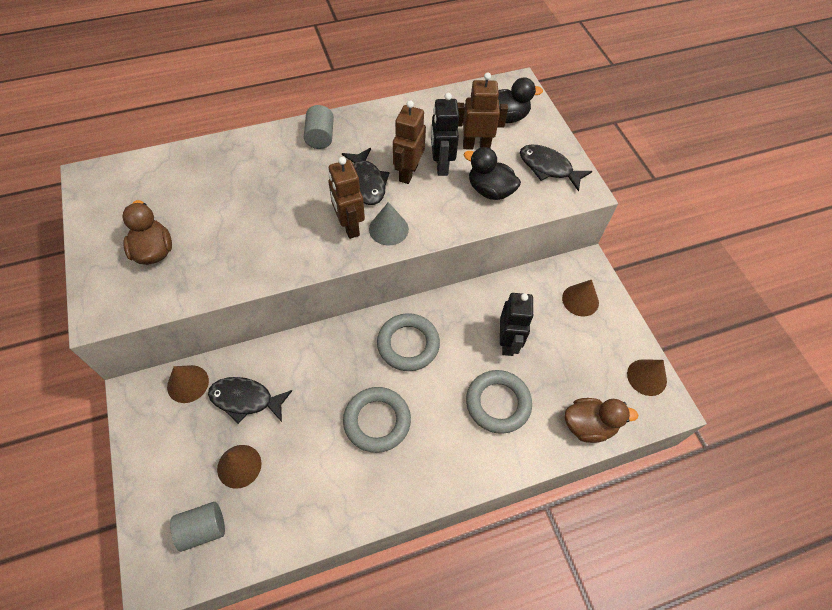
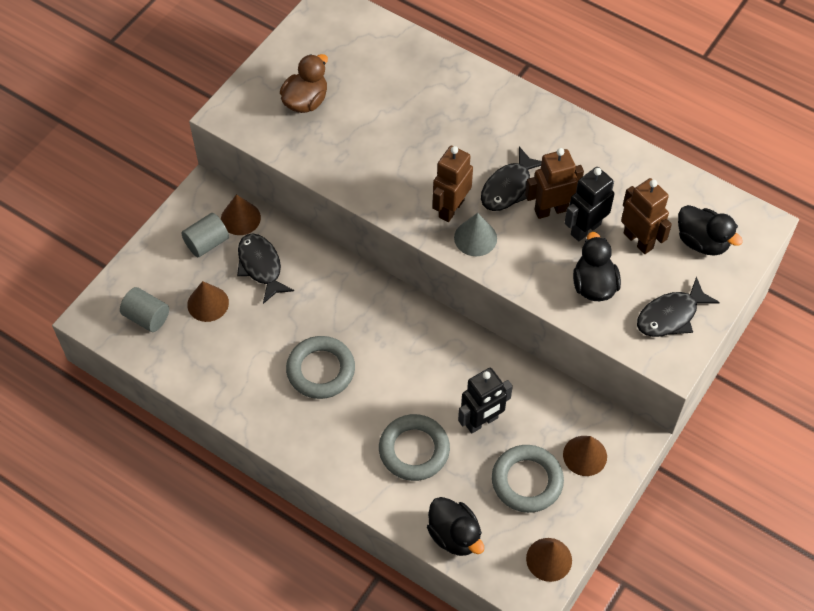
camera: 55 degrees right, 0 degrees up
grey cylinder [304,105,334,149] -> grey cylinder moved to [181,213,229,257]
grey ring [377,313,440,371] -> grey ring moved to [492,445,564,513]
black fish [520,144,592,192] -> black fish turned 120 degrees counterclockwise [637,276,720,337]
brown duck [565,398,638,443] -> black duck [427,497,484,556]

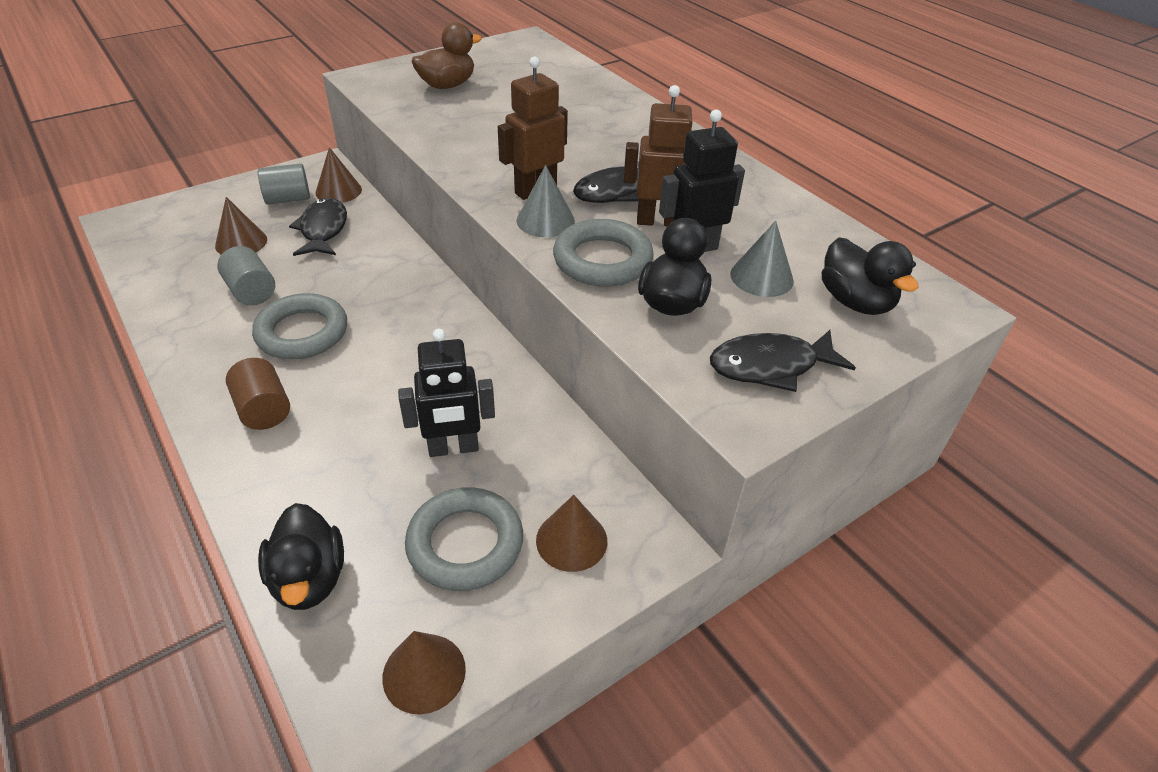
camera: 20 degrees right, 15 degrees down
grey cylinder [120,287,169,332] -> grey cylinder moved to [217,246,275,305]
grey ring [379,414,450,481] -> grey ring moved to [553,219,654,287]
brown robot [621,178,672,254] -> grey cone [730,221,794,297]
none -> brown cylinder [226,358,290,430]

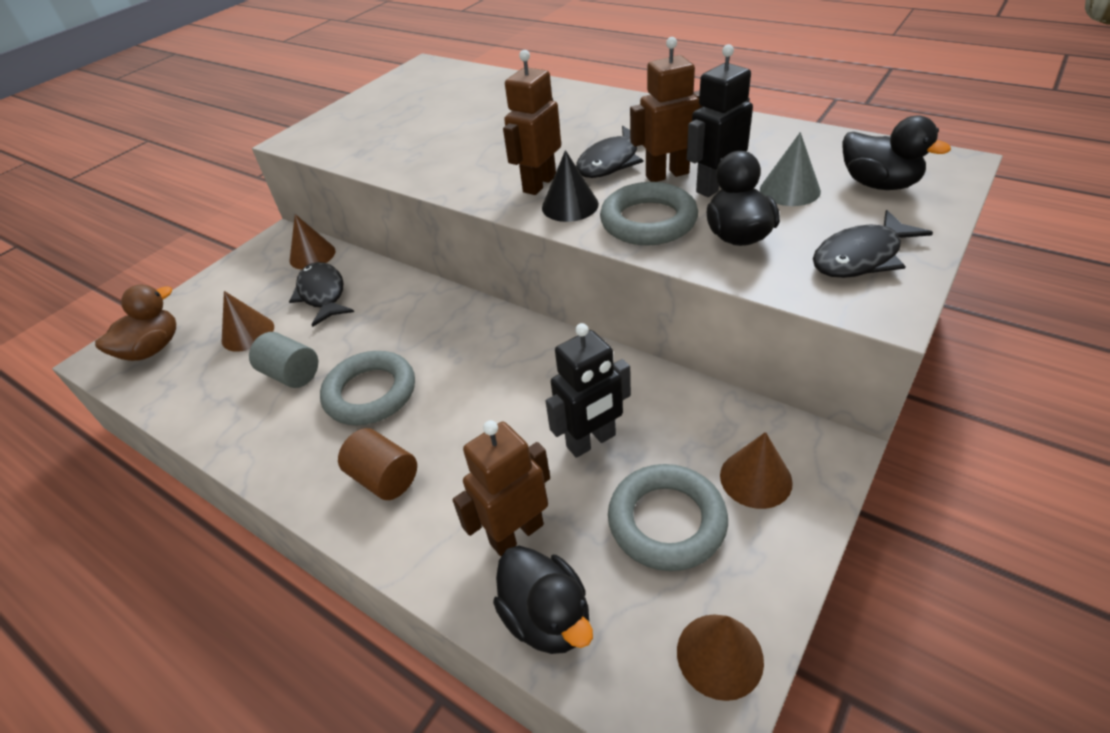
camera: 15 degrees left, 0 degrees up
grey cylinder [258,163,310,205] -> none
brown duck [412,22,482,89] -> brown duck moved to [95,285,176,361]
grey cone [516,165,575,237] -> black cone [542,150,599,222]
none -> brown robot [452,420,550,556]

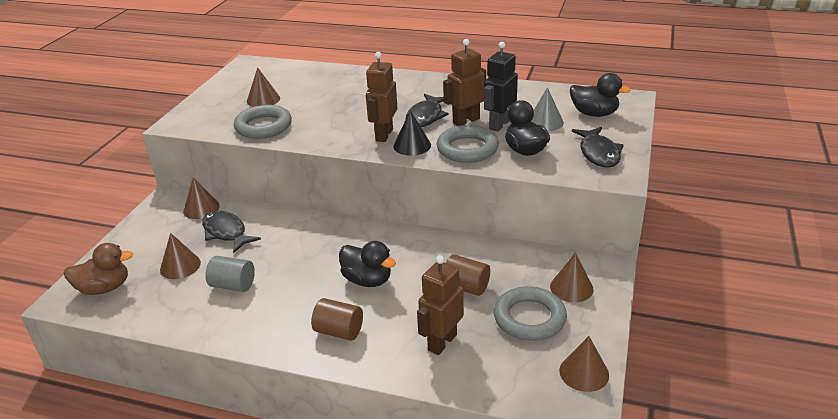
camera: 20 degrees left, 10 degrees down
brown duck [95,285,176,361] -> brown duck turned 60 degrees clockwise [64,243,133,295]
grey ring [320,351,415,425] -> grey ring moved to [234,105,292,139]
black duck [493,546,593,654] -> black duck moved to [339,241,396,287]
black robot [546,323,631,458] -> brown cylinder [446,255,490,296]
black fish [813,210,933,278] -> black fish turned 45 degrees counterclockwise [572,127,624,168]
none -> brown cone [247,67,280,107]

